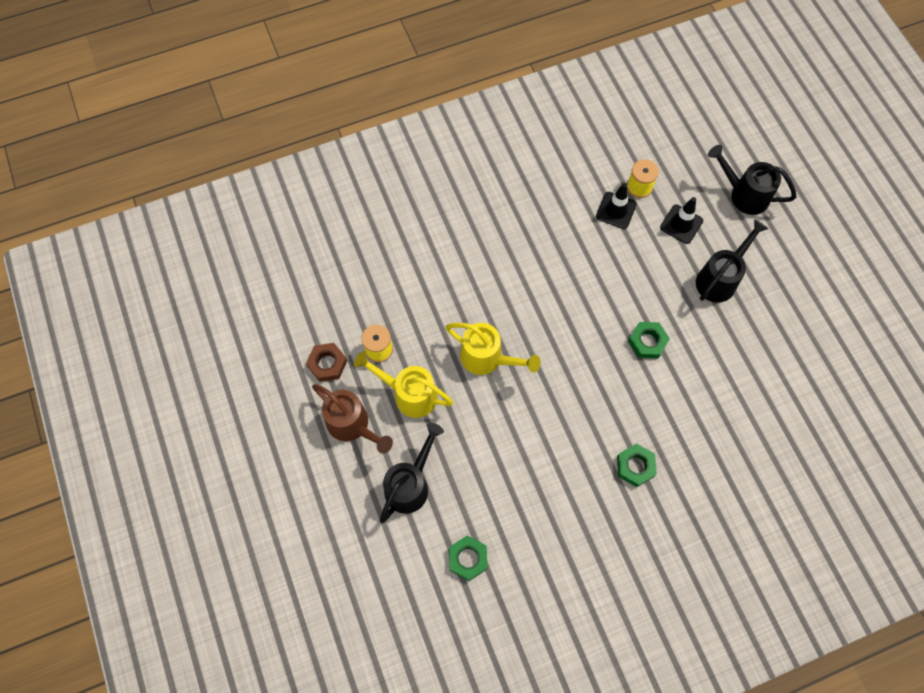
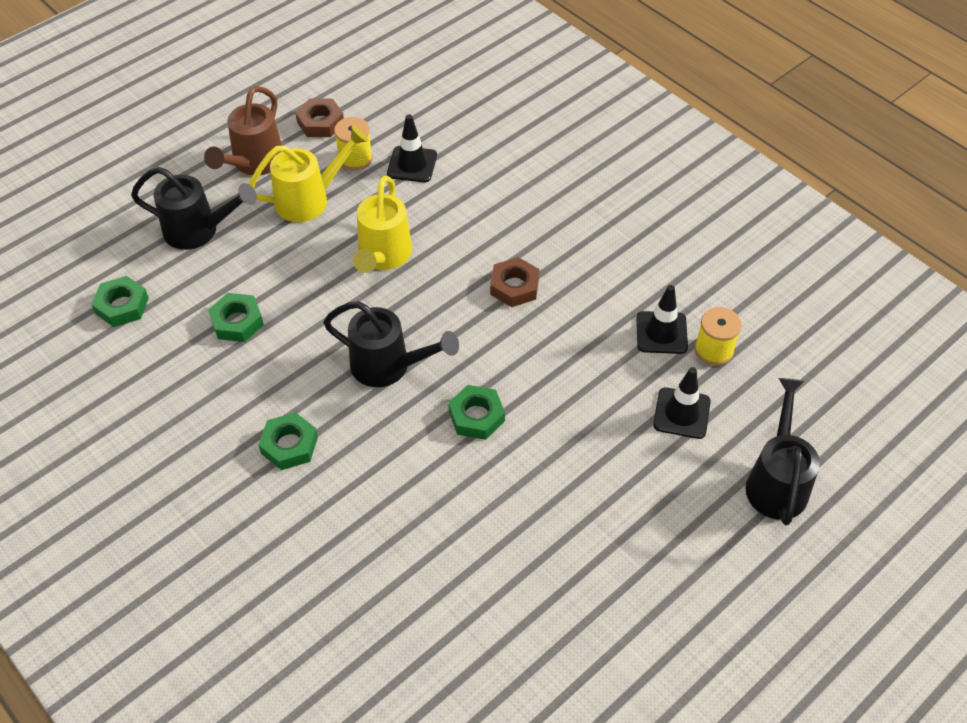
camera: 70 degrees right, 15 degrees down
yellow watering can [354,351,453,418] -> yellow watering can turned 60 degrees clockwise [249,126,369,222]
black watering can [696,219,768,303] -> black watering can moved to [323,301,459,387]
none -> green nut [208,293,264,342]
none -> black traffic cone [387,115,437,183]
none -> brown nut [490,257,539,307]

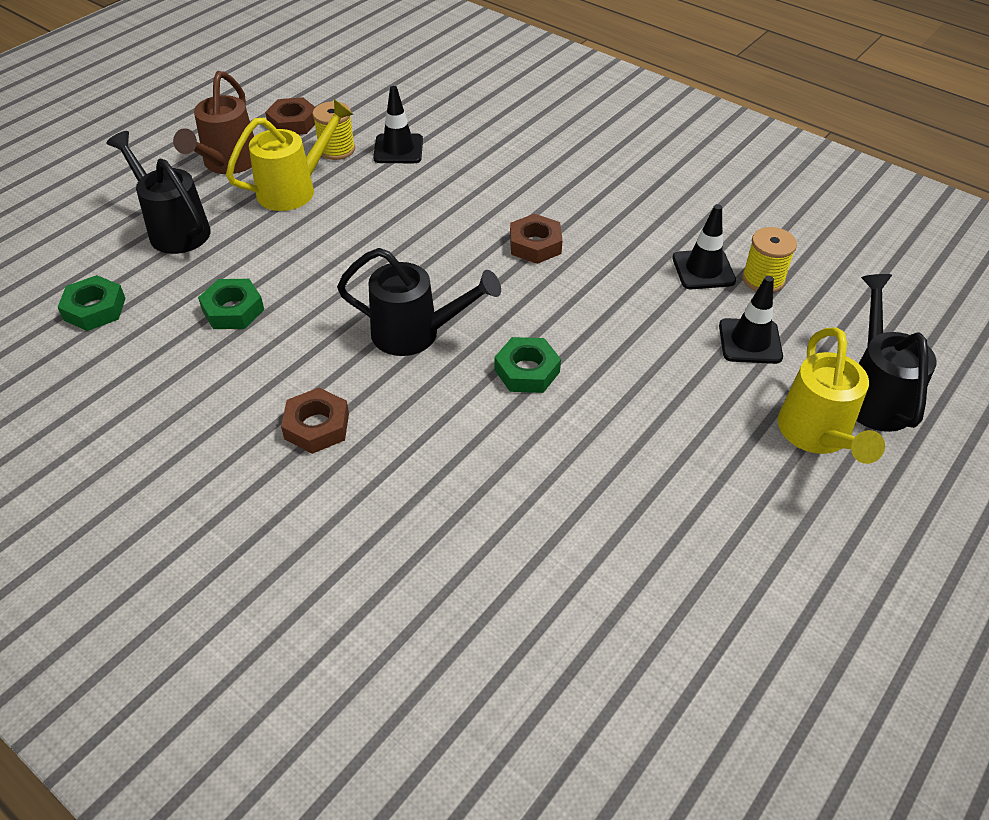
camera: 10 degrees left, 5 degrees down
black watering can [131,167,257,250] -> black watering can turned 135 degrees counterclockwise [107,131,211,254]
green nut [259,412,318,470] -> brown nut [281,388,349,454]
yellow watering can [353,176,412,273] -> yellow watering can moved to [778,327,885,464]

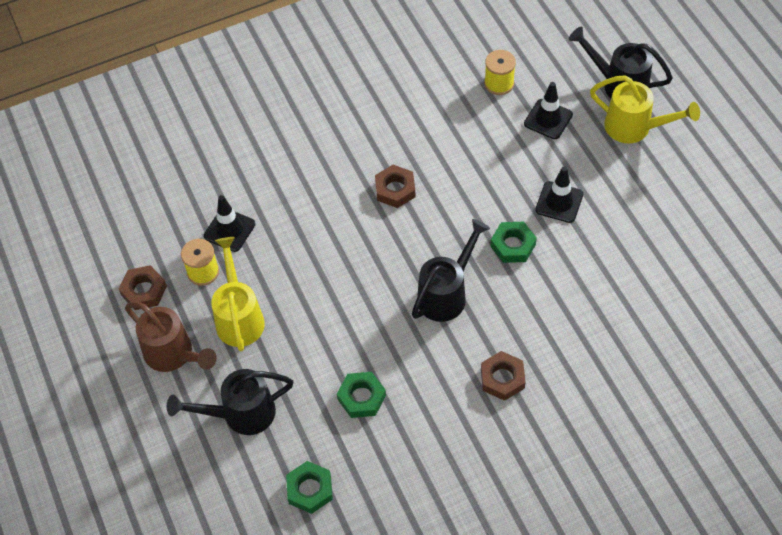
camera: 60 degrees left, 10 degrees up
black traffic cone [672,204,736,289] -> black traffic cone moved to [535,166,583,223]

